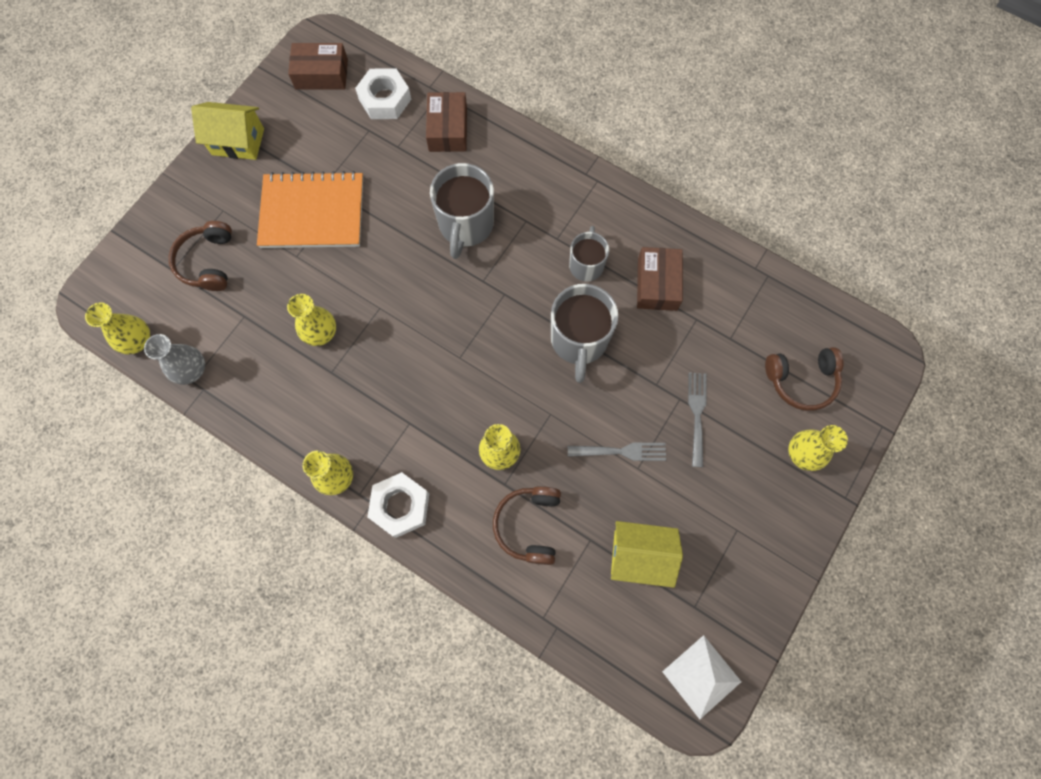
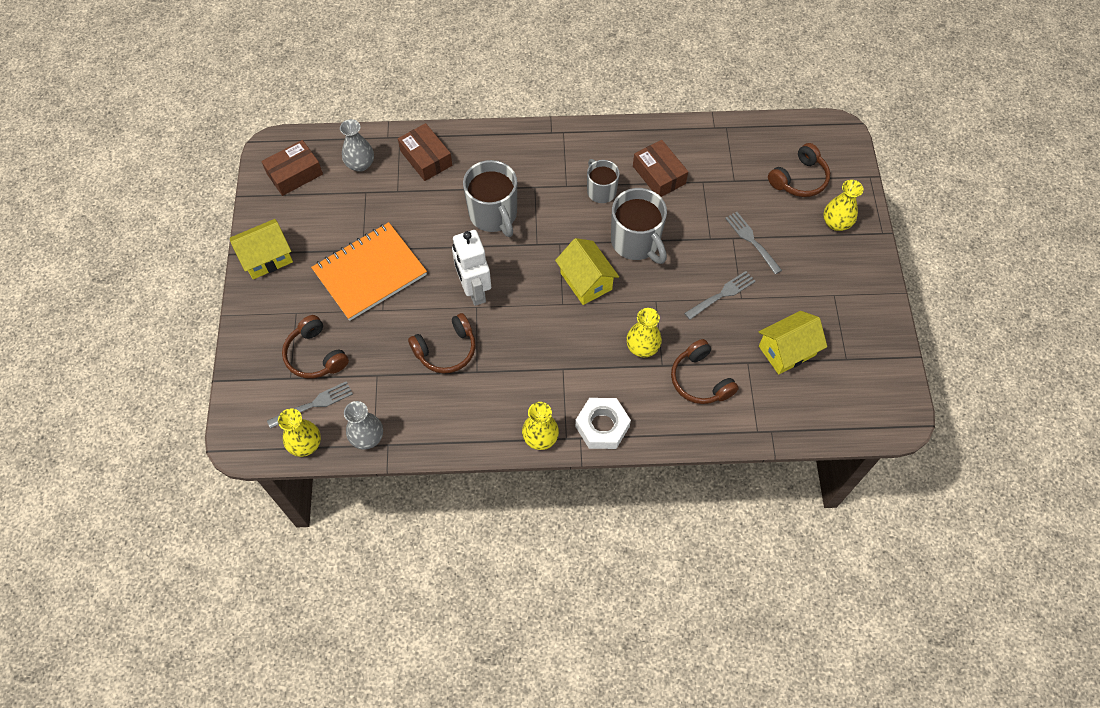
camera: 35 degrees left, 10 degrees down
yellow vase [287,294,336,346] -> brown headphones [408,313,476,373]
white nut [355,68,411,119] -> grey vase [340,119,374,172]
white pyramid [662,635,741,719] -> none
none -> grey fork [267,381,353,429]
none -> white robot [452,230,491,306]
none -> yellow house [555,238,619,305]

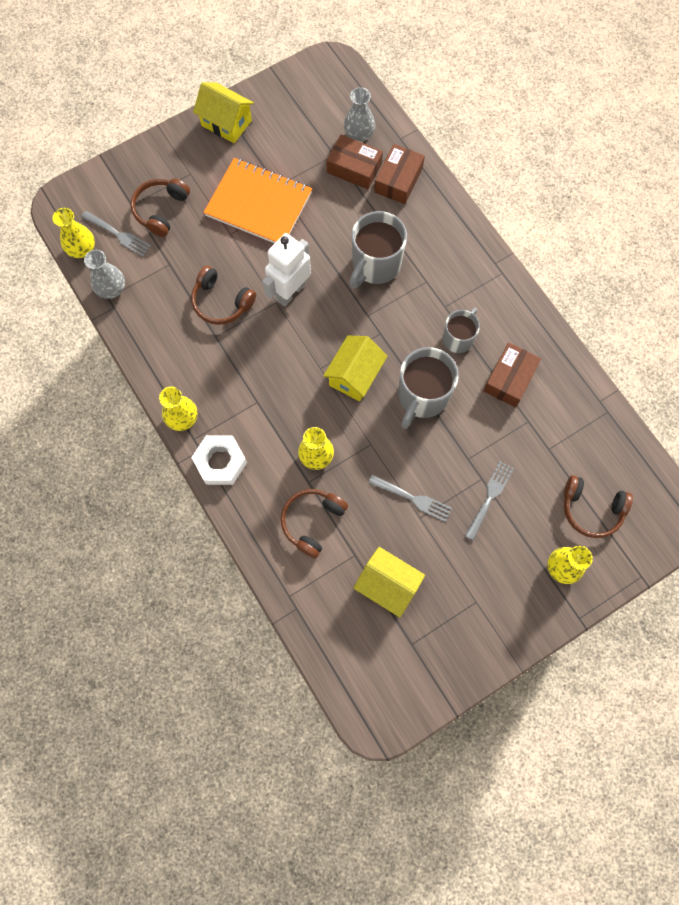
camera: 60 degrees right, 10 degrees up
brown box [261,140,323,196] -> brown box moved to [326,135,383,189]

